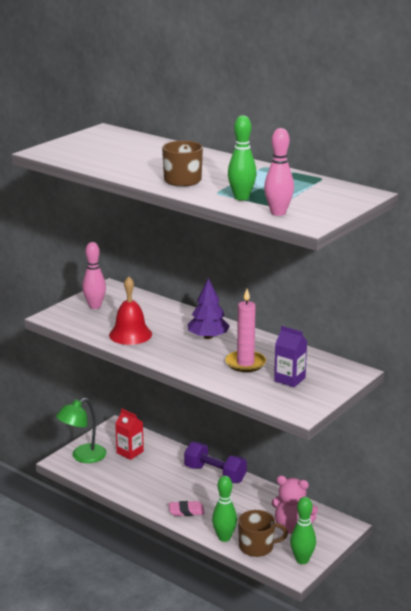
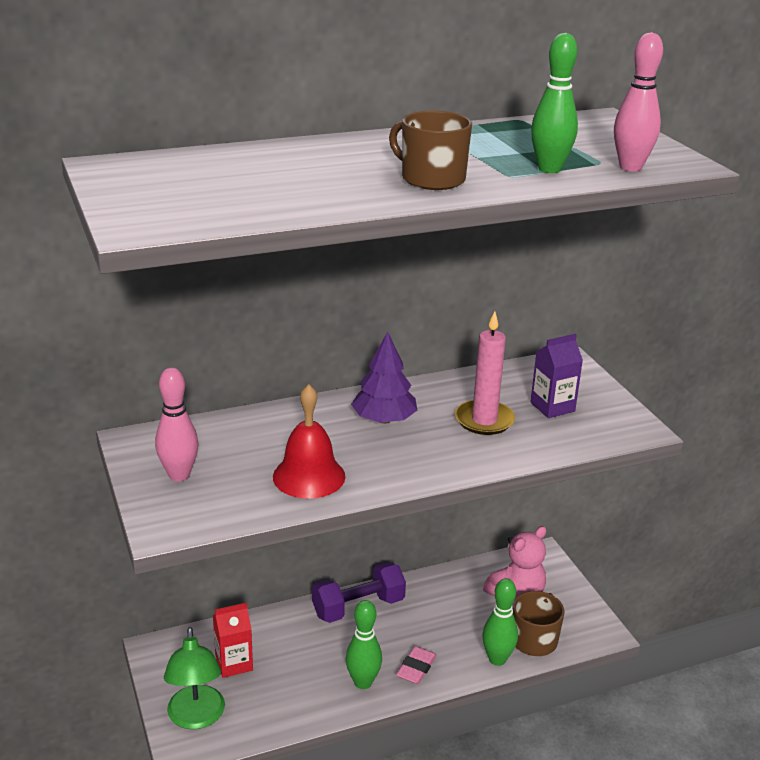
camera: 60 degrees left, 5 degrees up
green bowling pin [290,497,316,564] -> green bowling pin moved to [346,600,382,689]

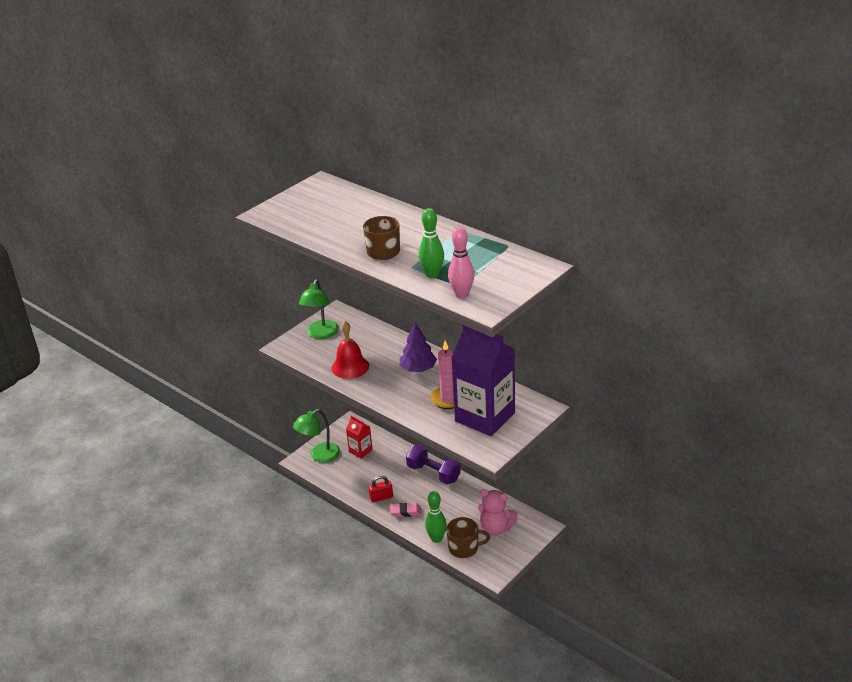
camera: 65 degrees right, 5 degrees up
pink bowling pin [155,367,198,481] -> green lamp [299,279,339,339]
green bowling pin [346,600,382,689] -> red padlock [369,475,393,502]
purple carton [530,334,583,418] -> purple carton [451,325,515,436], size x2.16

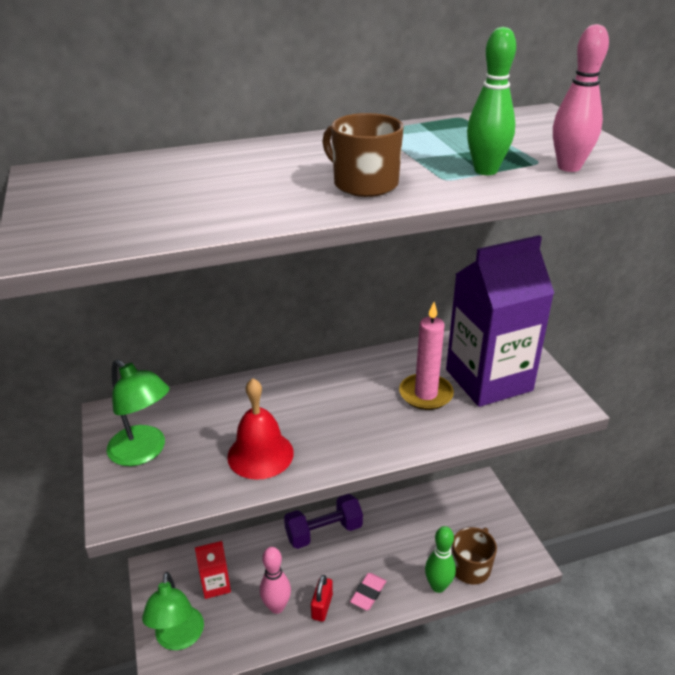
camera: 60 degrees left, 0 degrees up
purple tree [400,323,437,372] -> none
pink teddy bear [478,489,518,535] -> none
none -> pink bowling pin [260,547,291,614]

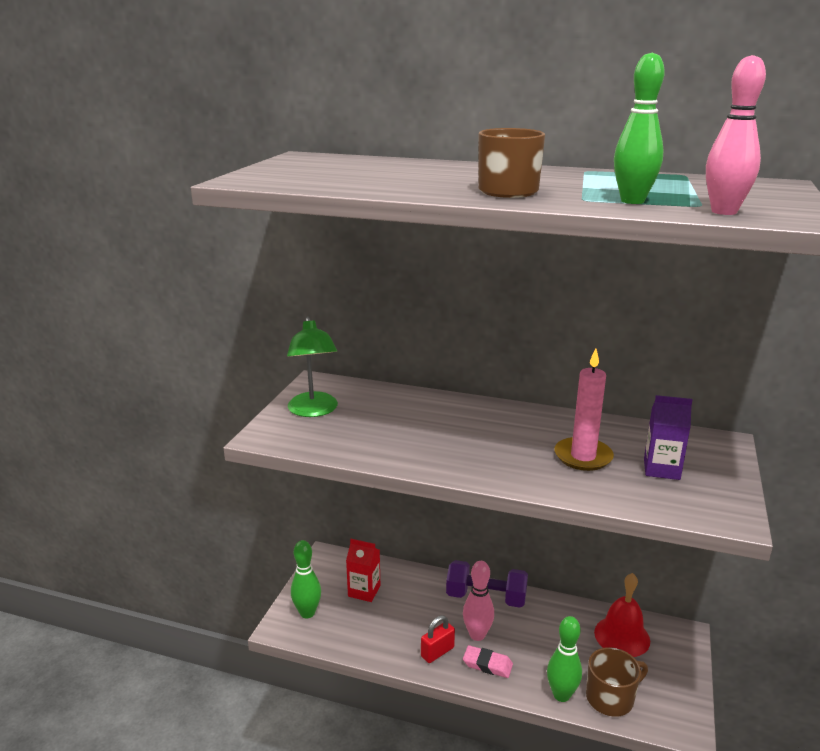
camera: 35 degrees right, 10 degrees down
green lamp [142,572,204,650] -> green bowling pin [291,540,321,618]
red bell [227,378,294,480] -> red bell moved to [594,573,650,657]
pink bowling pin [260,547,291,614] -> pink bowling pin moved to [463,561,494,641]
pink eraser [350,573,386,610] -> pink eraser turned 45 degrees clockwise [463,645,513,678]
purple carton [446,235,554,407] -> purple carton [644,395,693,480], size x0.46

